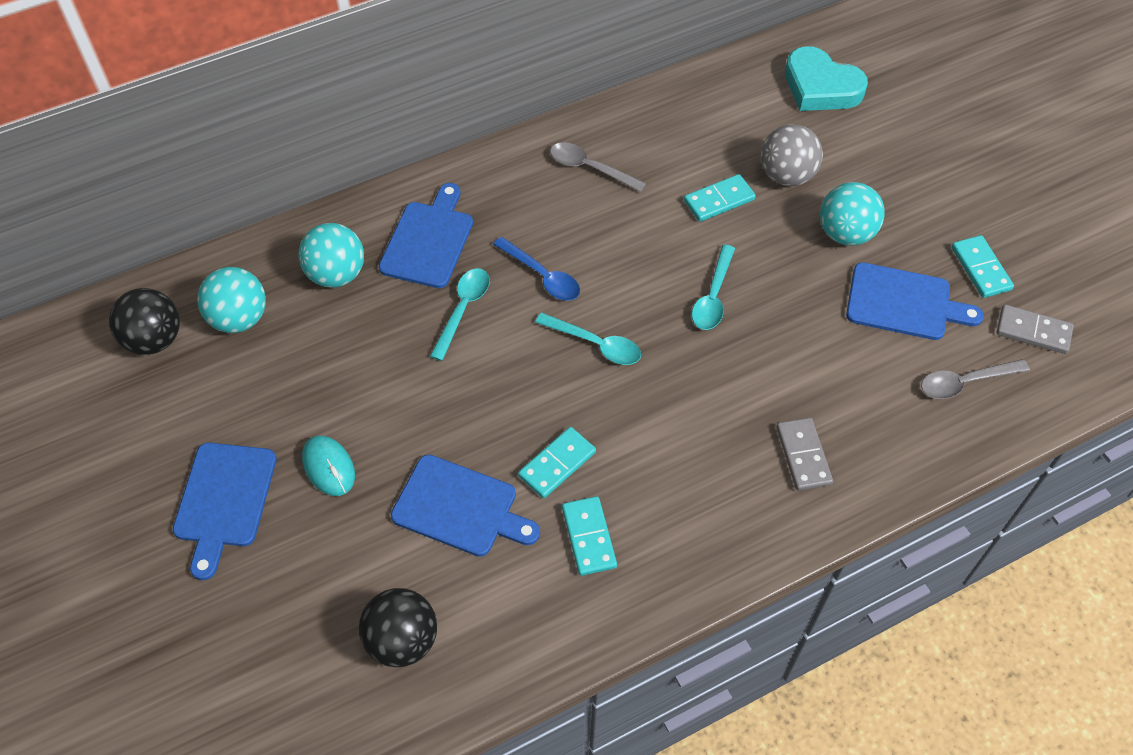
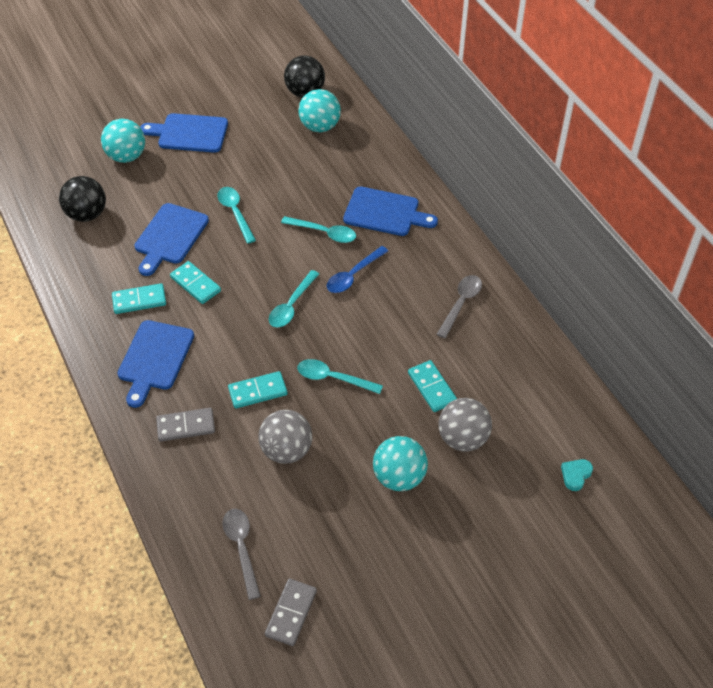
camera: 90 degrees right, 5 degrees down
turquoise ball [298,223,364,288] -> turquoise ball moved to [101,119,145,163]
turquoise mouse [302,436,355,496] -> none
turquoise heart [785,46,868,111] -> turquoise heart [561,459,593,491], size x0.44
blue cutting board [846,262,984,340] -> blue cutting board moved to [118,320,194,408]
turquoise domino [951,235,1014,298] -> turquoise domino moved to [228,371,288,409]
none -> turquoise spoon [218,187,256,244]
none -> grey ball [258,410,312,464]

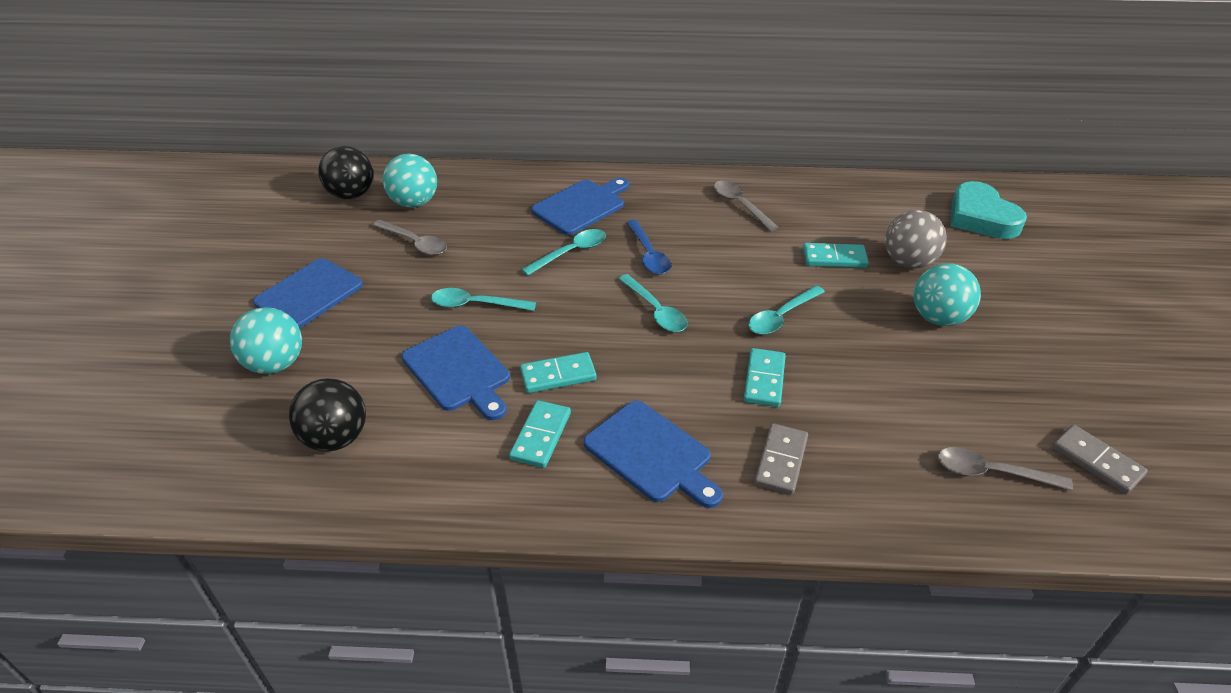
camera: 60 degrees left, 10 degrees down
grey ball [258,410,312,464] -> none
turquoise heart [561,459,593,491] -> turquoise heart [951,181,1027,239], size x2.25
none -> grey spoon [372,220,447,255]

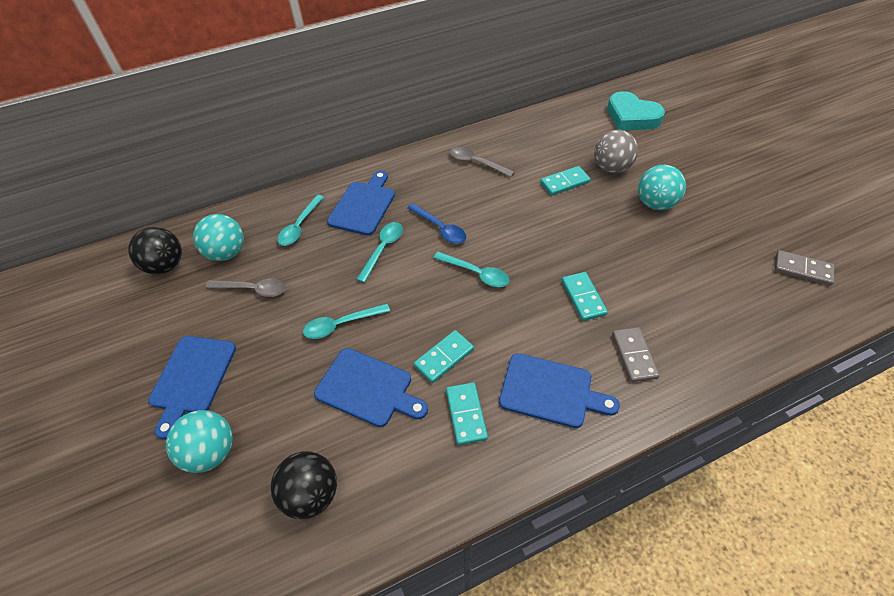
camera: 25 degrees left, 10 degrees up
turquoise spoon [748,286,825,335] -> turquoise spoon moved to [277,195,324,246]
grey spoon [938,447,1073,491] -> none

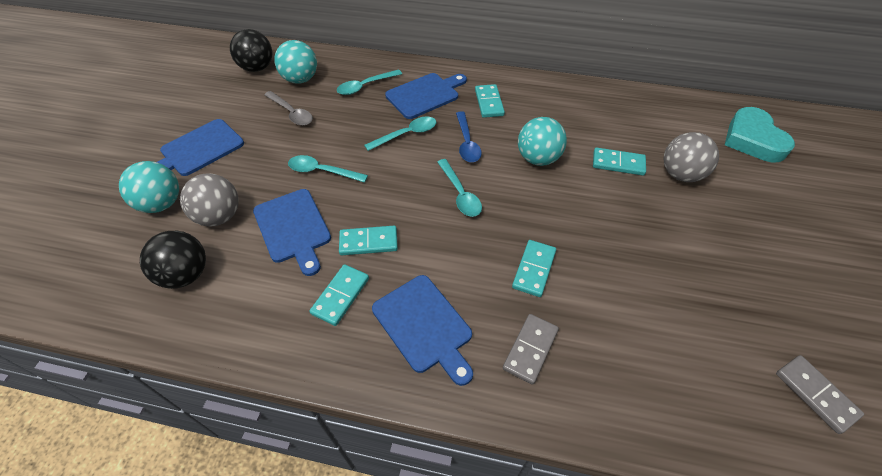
camera: 35 degrees right, 0 degrees up
grey spoon [450,147,514,177] -> none
turquoise ball [638,165,686,210] -> turquoise ball moved to [518,117,567,166]
none -> grey ball [180,174,239,226]
none -> turquoise domino [475,84,505,118]

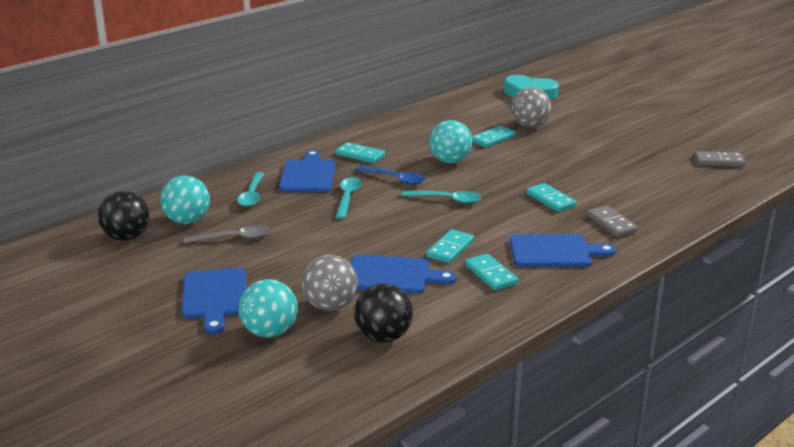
camera: 55 degrees left, 25 degrees down
turquoise spoon [288,155,368,183] -> none

